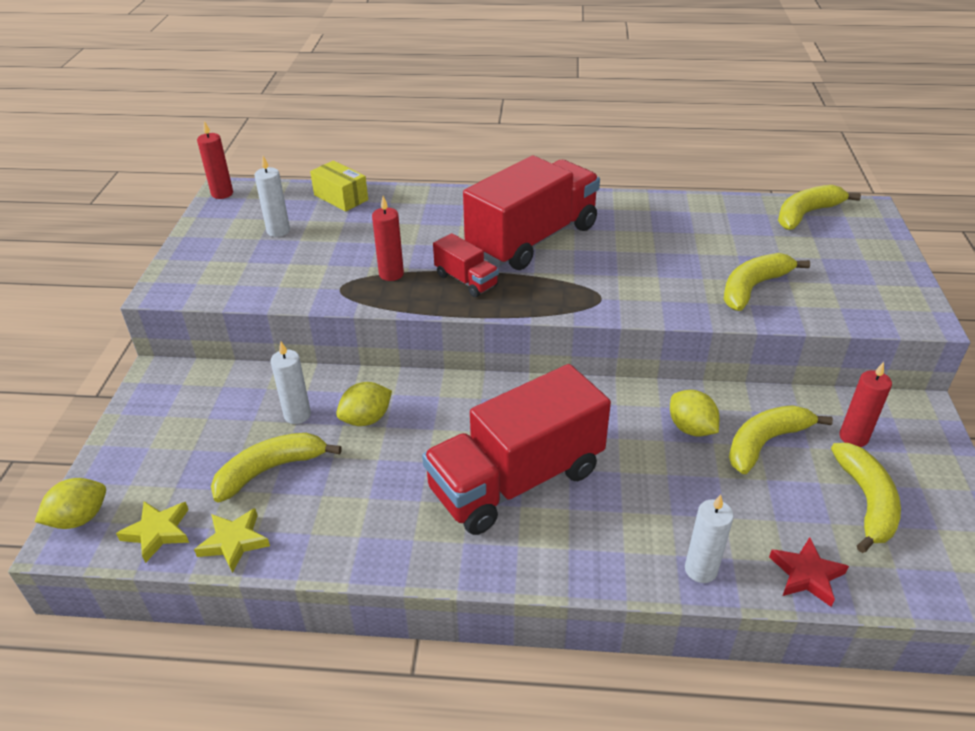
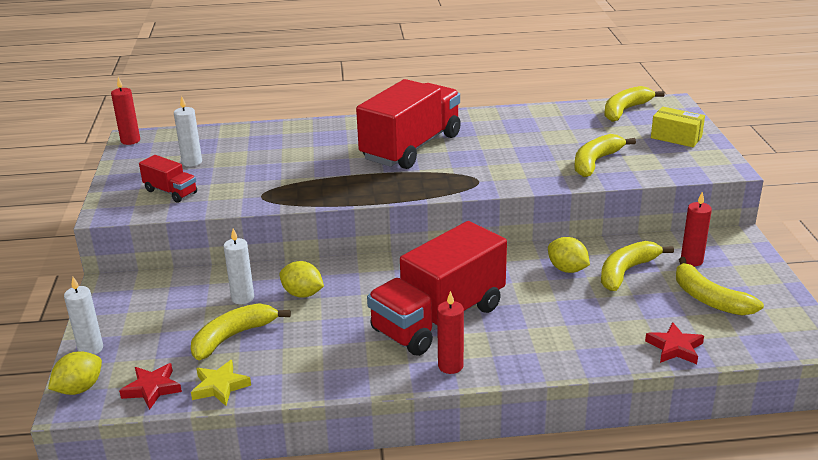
camera: 10 degrees left, 10 degrees down
yellow star [116,501,189,563] -> red star [119,363,182,410]
yellow box [310,160,368,212] -> yellow box moved to [651,107,705,147]
yellow lemon [336,382,392,426] -> yellow lemon turned 75 degrees clockwise [280,261,324,298]
red candle [372,196,404,281] -> red candle moved to [437,291,464,374]
red truck [433,233,499,297] -> red truck moved to [139,155,197,203]
white candle [685,494,734,583] -> white candle moved to [64,277,103,355]
yellow banana [831,443,901,553] -> yellow banana turned 150 degrees clockwise [676,257,764,315]

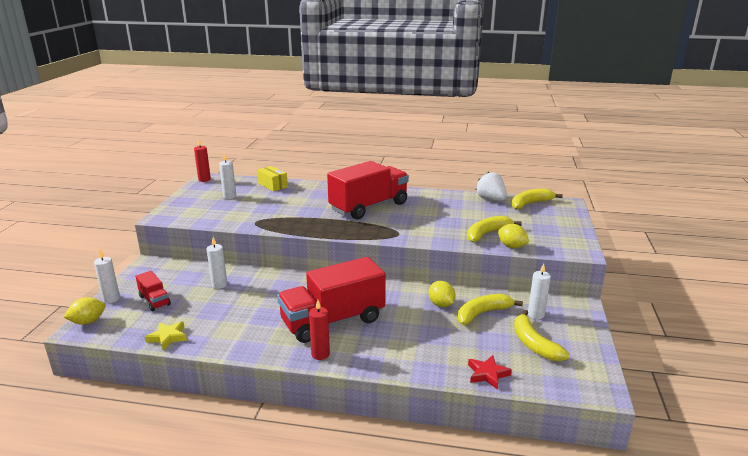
camera: 15 degrees right, 5 degrees down
red star [119,363,182,410] -> none
red truck [139,155,197,203] -> red truck moved to [136,271,171,311]
yellow banana [191,303,291,360] -> none
yellow lemon [280,261,324,298] -> yellow lemon moved to [498,224,529,248]
yellow box [651,107,705,147] -> yellow box moved to [257,166,288,191]
red candle [681,192,712,266] -> white candle [528,263,551,319]
none -> white strawberry [476,172,507,201]

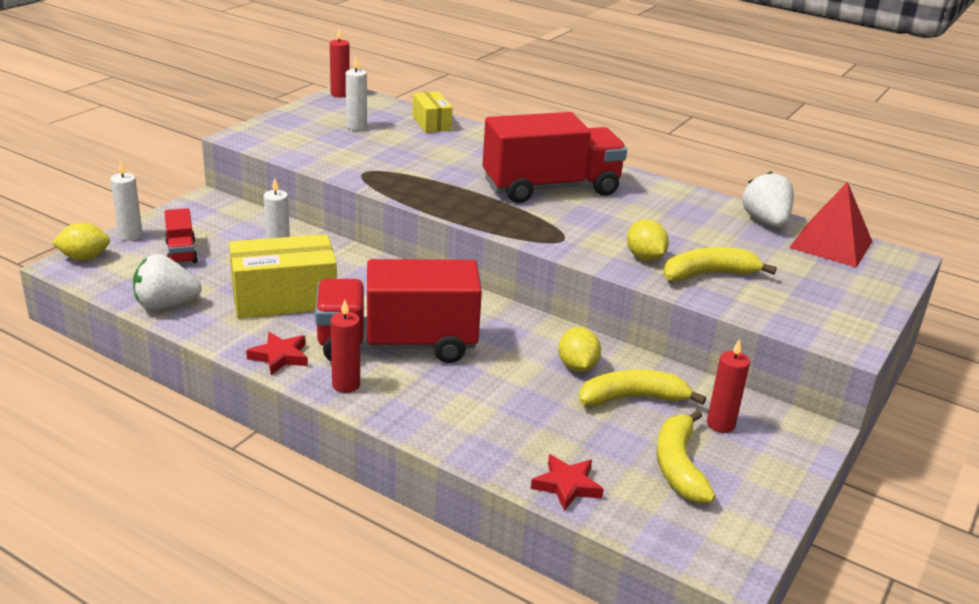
camera: 20 degrees right, 5 degrees up
yellow star [145,321,187,350] -> white strawberry [133,254,202,310]
yellow lemon [498,224,529,248] -> yellow lemon moved to [627,220,669,261]
yellow banana [512,188,563,210] -> red pyramid [789,182,872,268]
white candle [528,263,551,319] -> red candle [707,339,750,433]
none -> yellow box [229,234,337,318]
none -> red star [246,332,308,375]

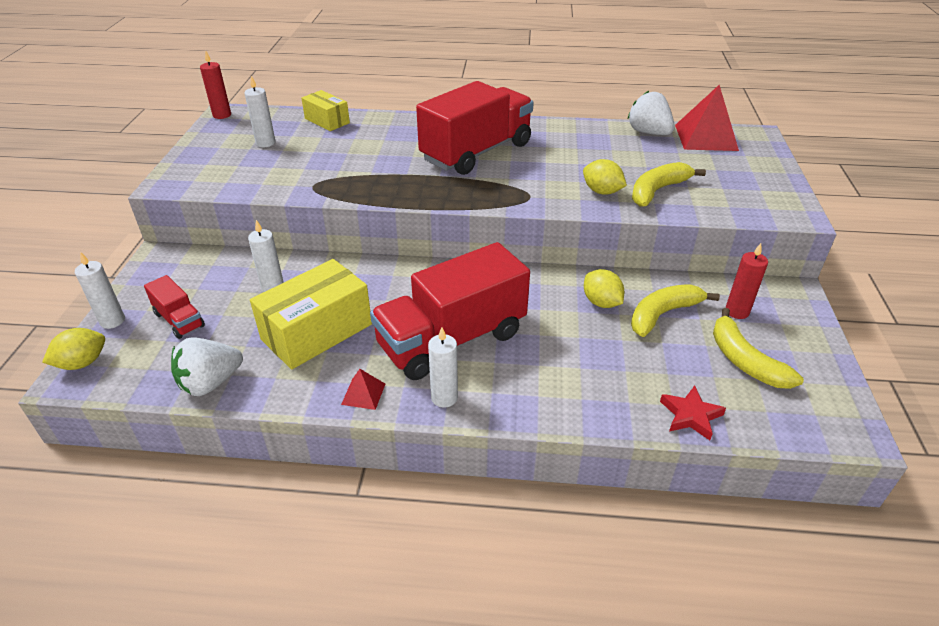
camera: 25 degrees left, 10 degrees up
red star [246,332,308,375] -> red pyramid [341,369,385,410]
red candle [331,300,360,393] -> white candle [428,328,458,408]

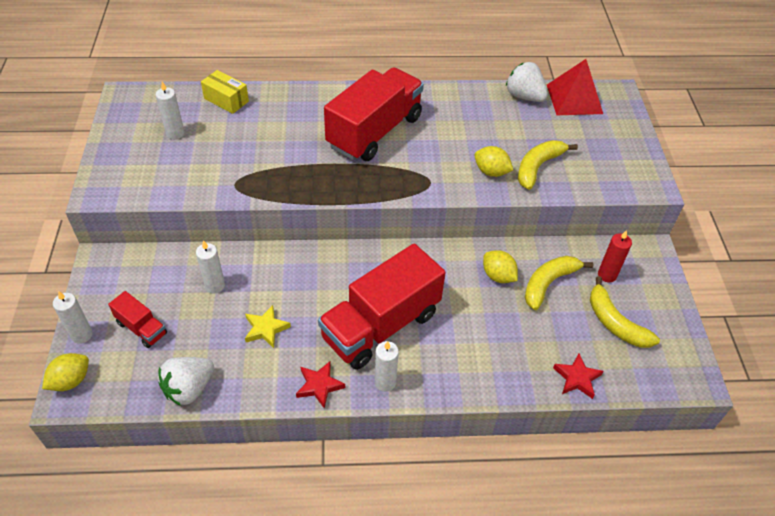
camera: 10 degrees left, 10 degrees up
red candle [200,51,231,119] -> none
yellow box [250,259,372,370] -> yellow star [245,305,291,348]
red pyramid [341,369,385,410] -> red star [296,361,345,409]

